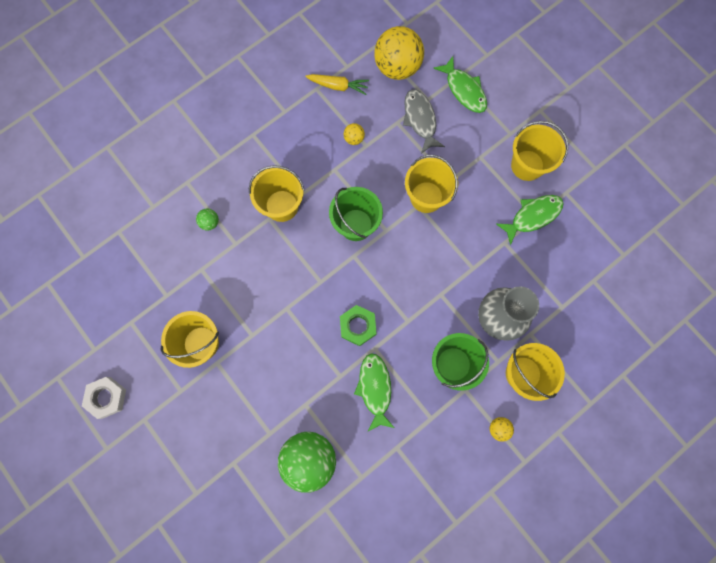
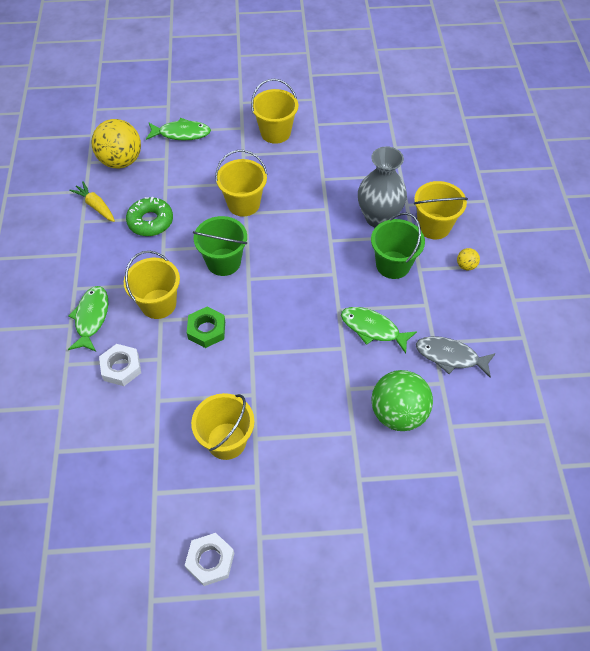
camera: 55 degrees left, 20 degrees down
green ball [196,209,219,230] -> white nut [99,344,141,386]
yellow carrot [305,74,369,95] -> yellow carrot turned 90 degrees counterclockwise [69,181,115,222]
green nut [340,305,377,346] -> green nut moved to [187,307,225,348]
yellow ball [344,123,365,145] -> green donut [126,197,173,236]
grey fish [403,89,445,154] -> grey fish moved to [416,336,496,378]
green fish [496,195,564,245] -> green fish moved to [68,286,108,352]

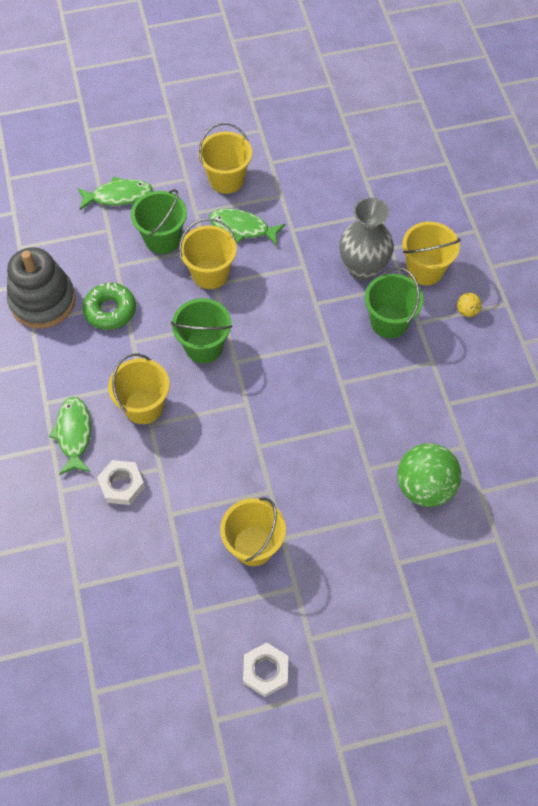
camera: 10 degrees left, 5 degrees up
yellow carrot [69,181,115,222] -> grey stacking toy [7,247,76,328]
yellow ball [91,119,141,168] -> none
green nut [187,307,225,348] -> none
green fish [341,307,417,354] -> green fish moved to [209,208,285,246]
grey fish [416,336,496,378] -> none
none -> green bucket [131,189,187,254]

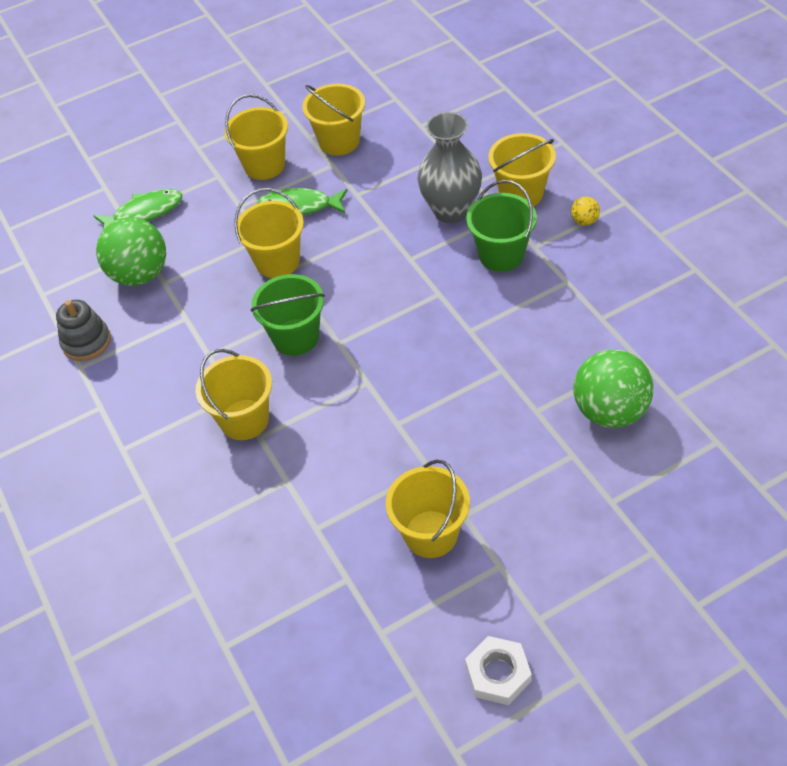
camera: 10 degrees left, 10 degrees down
grey stacking toy [7,247,76,328] -> grey stacking toy [56,300,111,361], size x0.61
green fish [49,397,91,475] -> none
green donut [83,283,136,330] -> none
white nut [97,460,145,505] -> none
green bucket [131,189,187,254] -> none
none -> green ball [96,217,166,286]
none -> yellow bucket [302,84,365,156]

